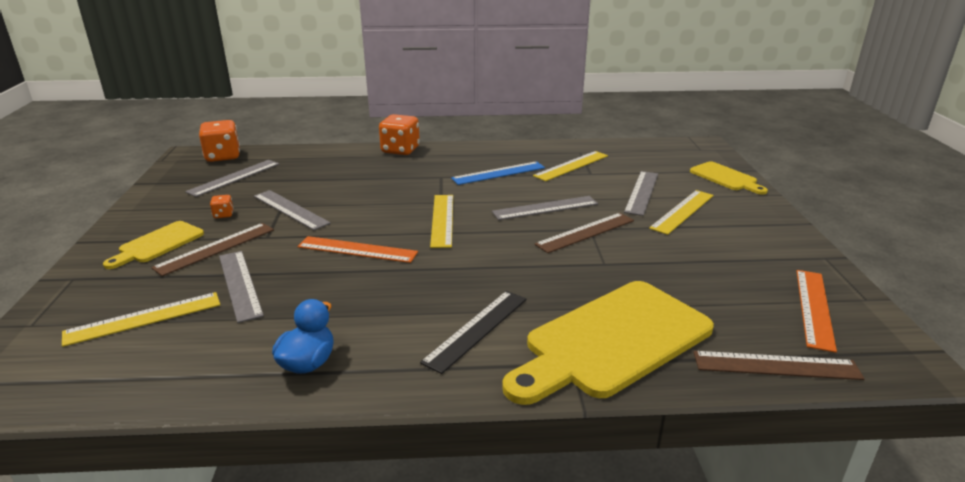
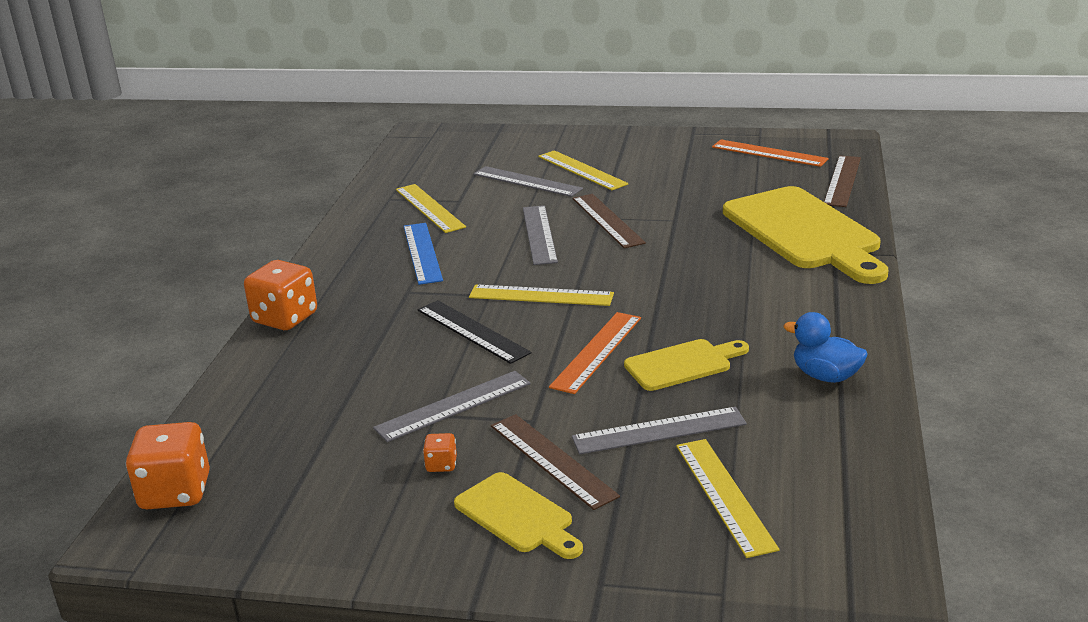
camera: 75 degrees left, 0 degrees up
grey ruler [185,160,279,197] -> none
black ruler [420,291,527,374] -> black ruler moved to [418,300,531,364]
yellow cutting board [690,161,768,195] -> yellow cutting board moved to [624,339,749,391]

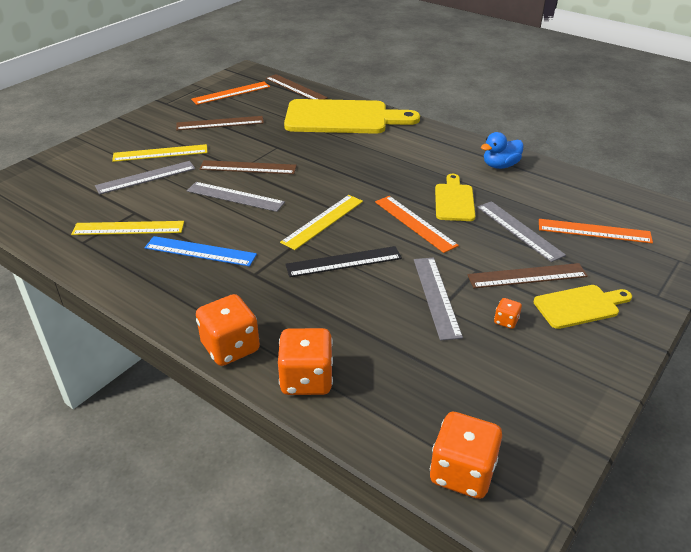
camera: 65 degrees left, 10 degrees up
grey ruler [572,407,747,454] -> grey ruler turned 45 degrees counterclockwise [477,201,566,262]
yellow ruler [676,439,779,558] -> orange ruler [539,219,653,243]
none -> brown ruler [176,116,264,130]
none -> orange dice [278,328,333,395]

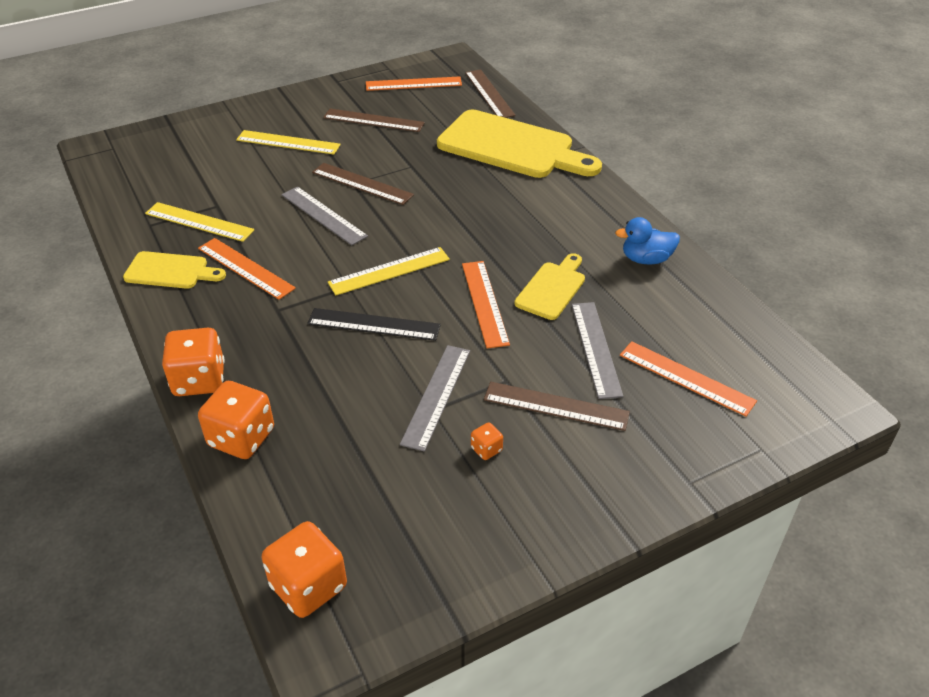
camera: 25 degrees right, 5 degrees up
grey ruler [95,161,195,195] -> none
blue ruler [144,236,257,266] -> orange ruler [198,238,296,300]
yellow cutting board [533,285,632,329] -> yellow cutting board moved to [123,251,226,289]

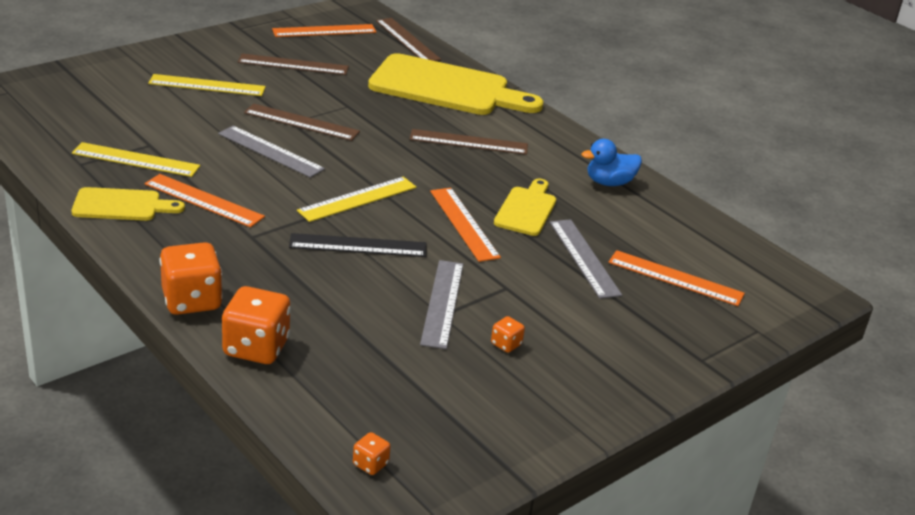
camera: 15 degrees left, 10 degrees down
orange dice [261,521,347,618] -> orange dice [353,432,391,475], size x0.46
brown ruler [484,382,630,431] -> brown ruler moved to [410,129,528,155]

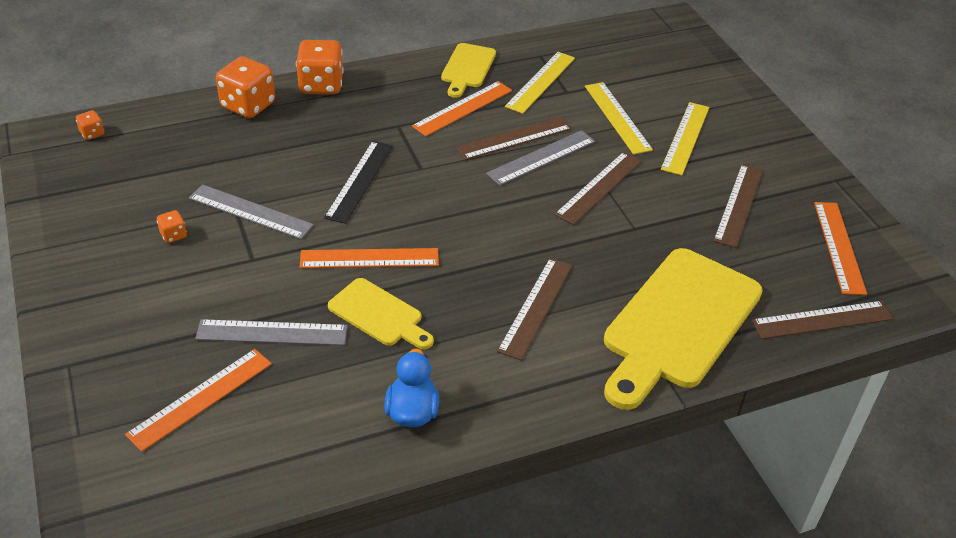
camera: 110 degrees right, 10 degrees up
yellow ruler [297,177,416,222] -> yellow ruler moved to [585,82,653,154]
none -> brown ruler [456,117,572,160]

